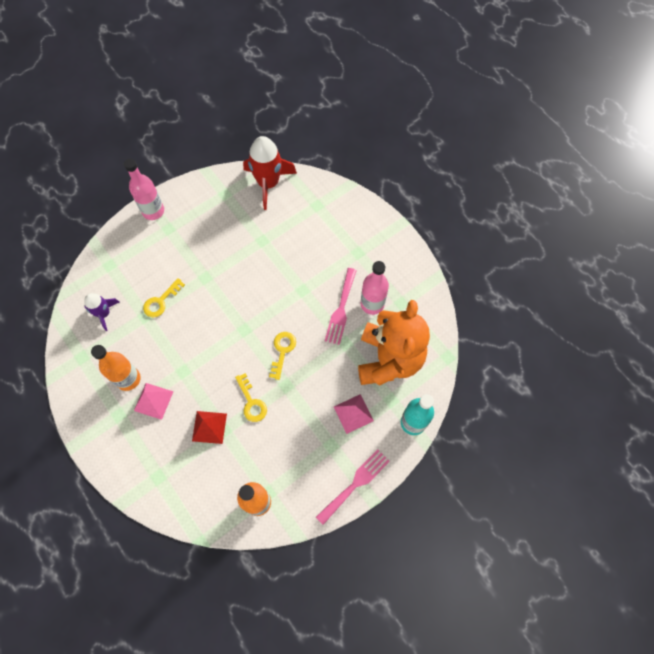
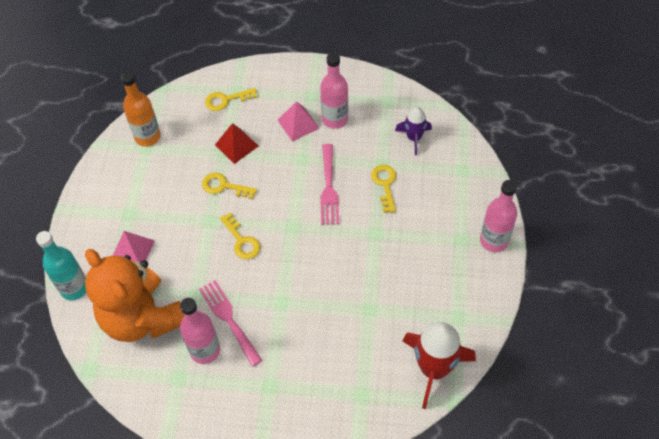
camera: 135 degrees right, 10 degrees down
orange bottle [91,345,141,391] -> pink bottle [320,53,348,129]
pink fork [316,449,390,525] -> pink fork moved to [320,144,339,225]
none -> yellow key [205,88,257,111]

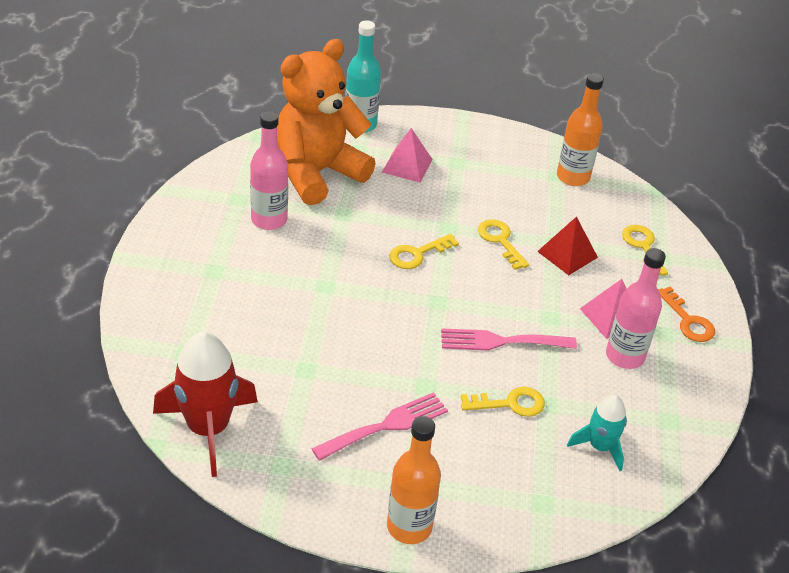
camera: 85 degrees right, 15 degrees down
pink fork [199,280,262,366] -> pink fork moved to [311,392,448,461]
yellow key [202,172,257,199] -> yellow key turned 45 degrees counterclockwise [478,219,529,270]
purple rocket [395,107,432,155] -> turquoise rocket [567,395,627,471]
pink bottle [480,180,517,252] -> orange bottle [387,416,441,544]
none -> orange key [658,286,715,342]

